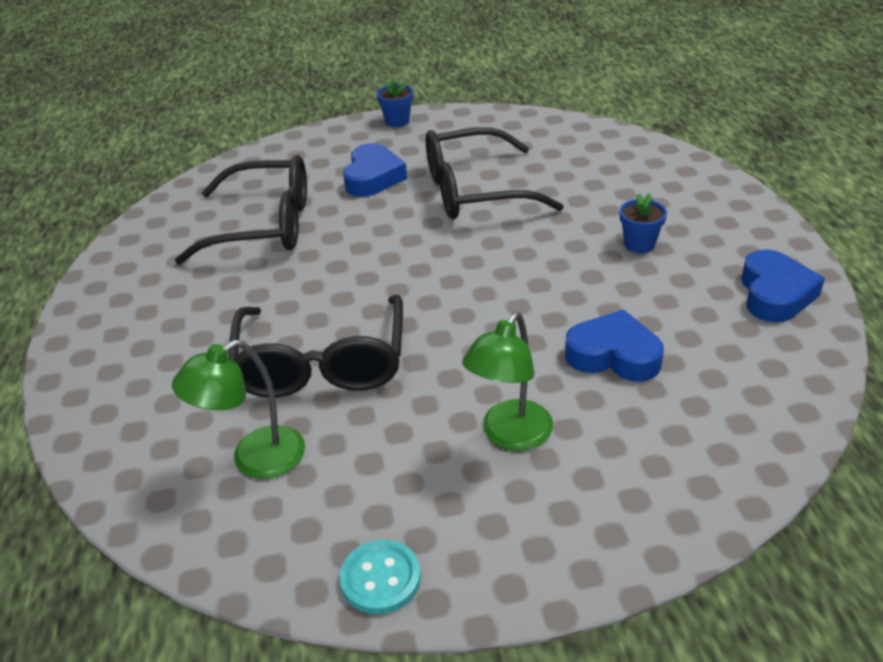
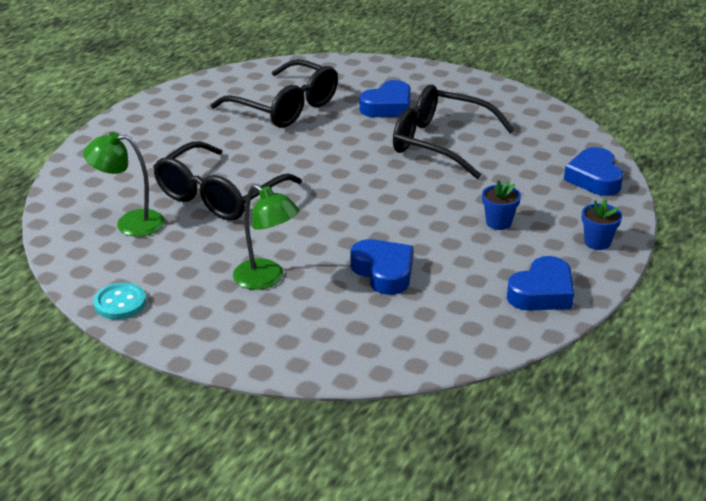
camera: 35 degrees right, 5 degrees down
blue flower pot [376,77,413,127] -> blue flower pot moved to [582,198,622,250]
green lamp [462,312,553,451] -> green lamp turned 120 degrees counterclockwise [233,184,299,290]
none -> blue heart [564,147,623,196]

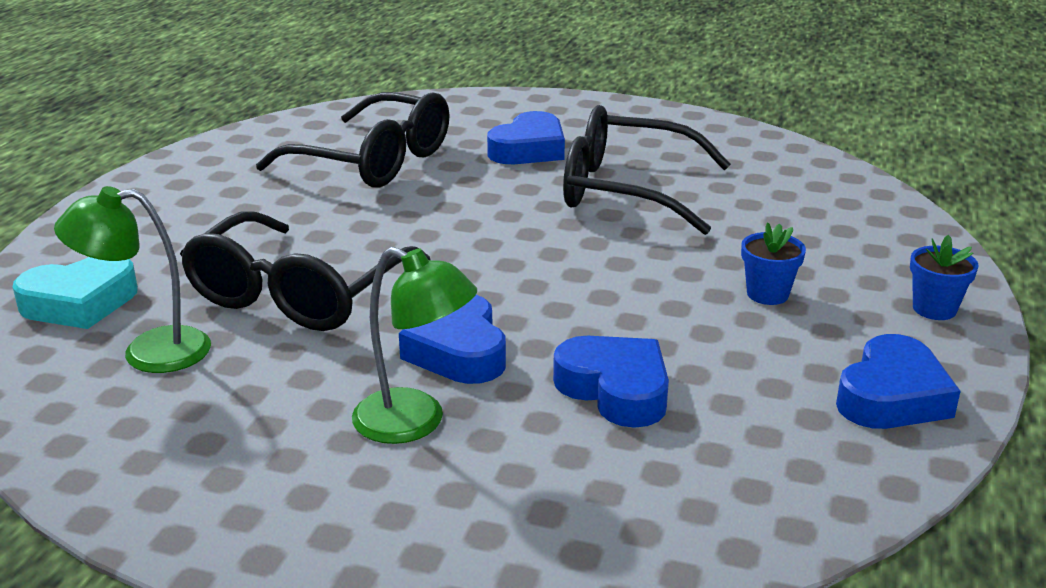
camera: 10 degrees left, 5 degrees down
turquoise button [93,283,146,319] -> none
blue heart [564,147,623,196] -> blue heart moved to [399,295,506,384]
none -> turquoise heart [13,257,138,329]

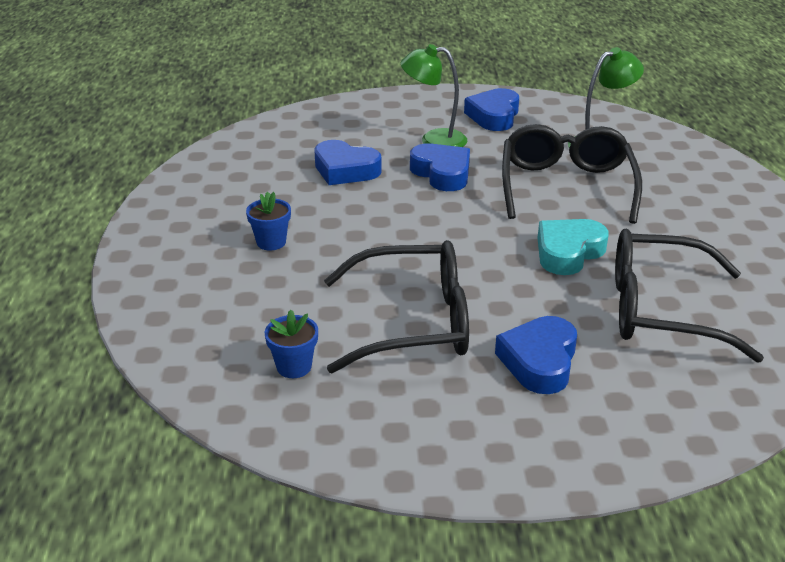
camera: 160 degrees right, 5 degrees up
turquoise heart [13,257,138,329] -> turquoise heart moved to [538,219,609,275]
blue heart [836,334,961,429] -> blue heart moved to [464,88,519,131]
blue flower pot [910,235,979,320] -> blue flower pot moved to [265,310,318,378]

